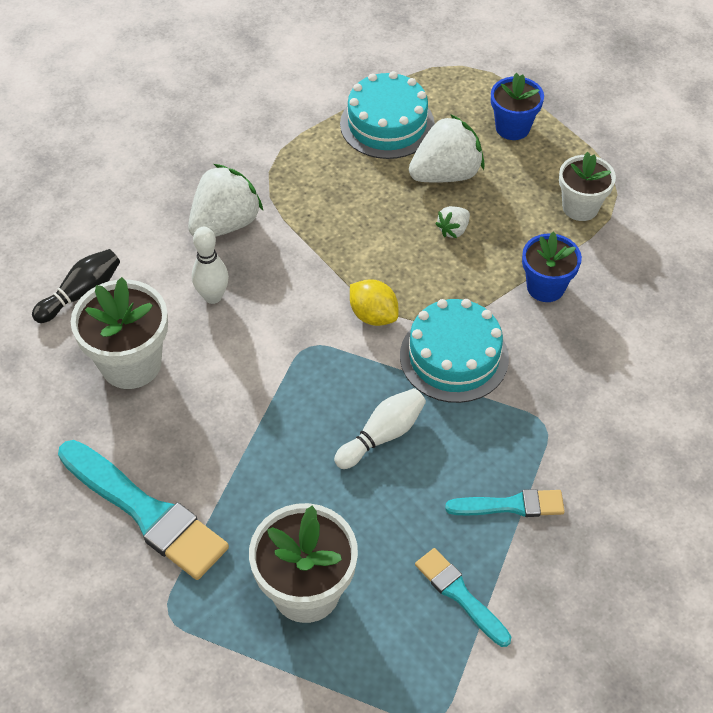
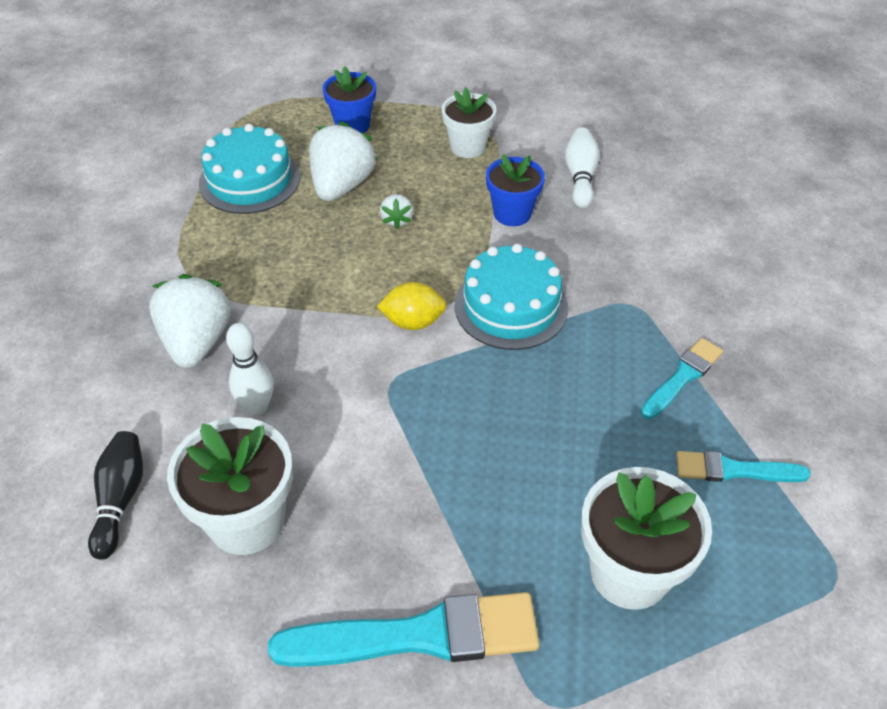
camera: 45 degrees left, 5 degrees down
white bowling pin [334,388,426,469] -> white bowling pin moved to [565,127,599,208]

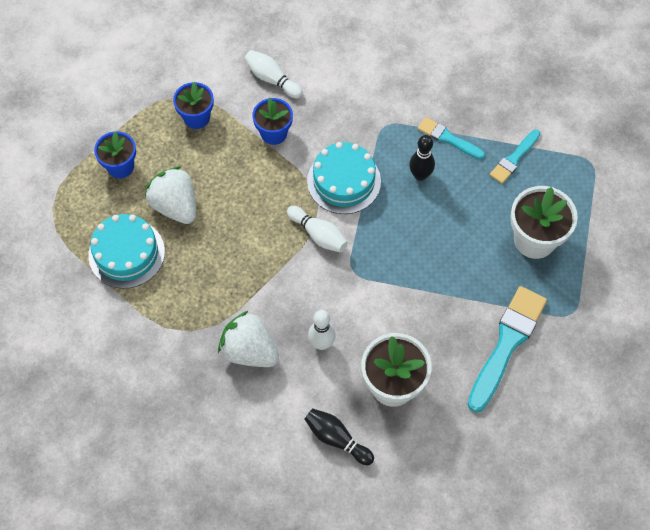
camera: 55 degrees left, 15 degrees up
yellow lemon [377,282,447,330] -> white bowling pin [287,206,348,253]
white strawberry [380,194,413,229] -> none
white flower pot [442,87,496,158] -> blue flower pot [173,82,214,129]
turquoise brush [641,338,723,419] -> turquoise brush turned 45 degrees counterclockwise [418,117,485,159]
none -> black bowling pin [409,135,435,181]

